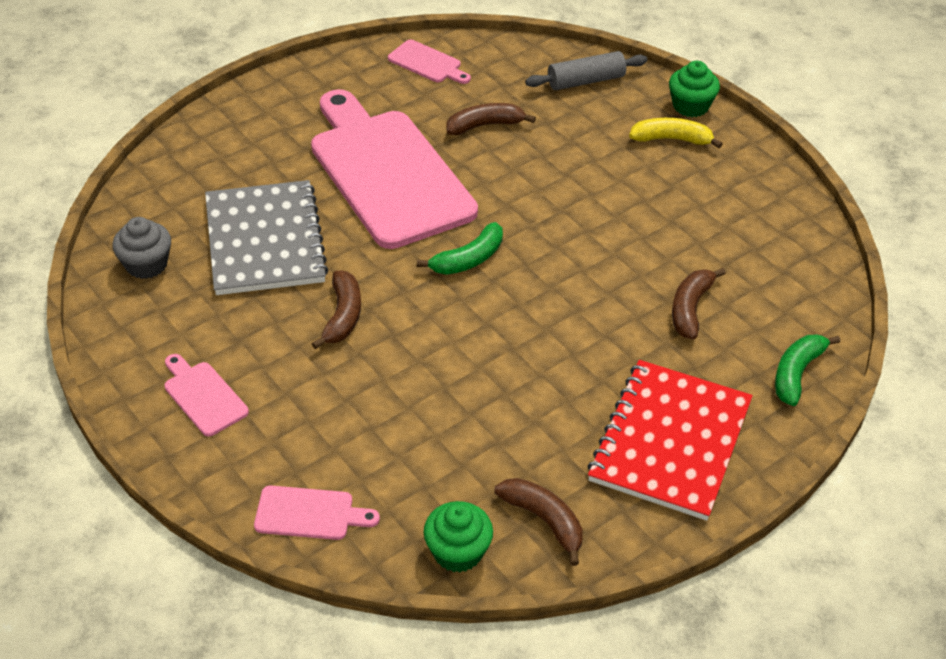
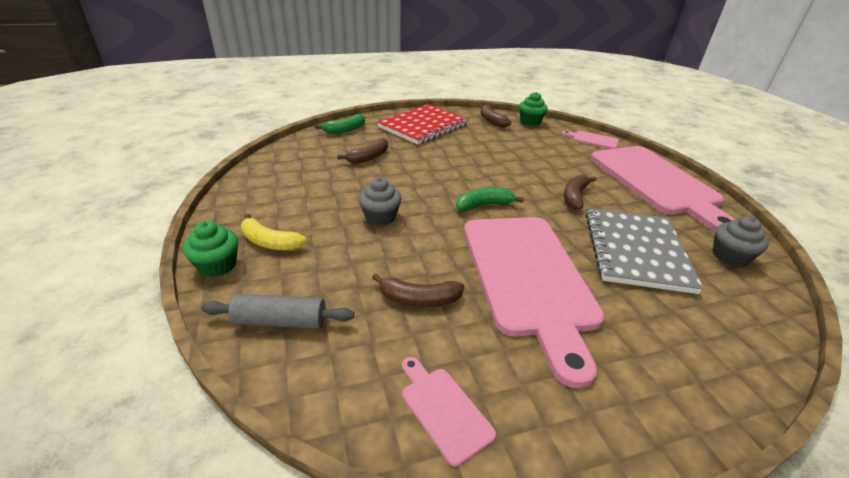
camera: 160 degrees left, 10 degrees down
pink cutting board [164,354,249,436] -> pink cutting board [591,146,736,232], size x2.46
none -> grey cupcake [358,177,401,226]

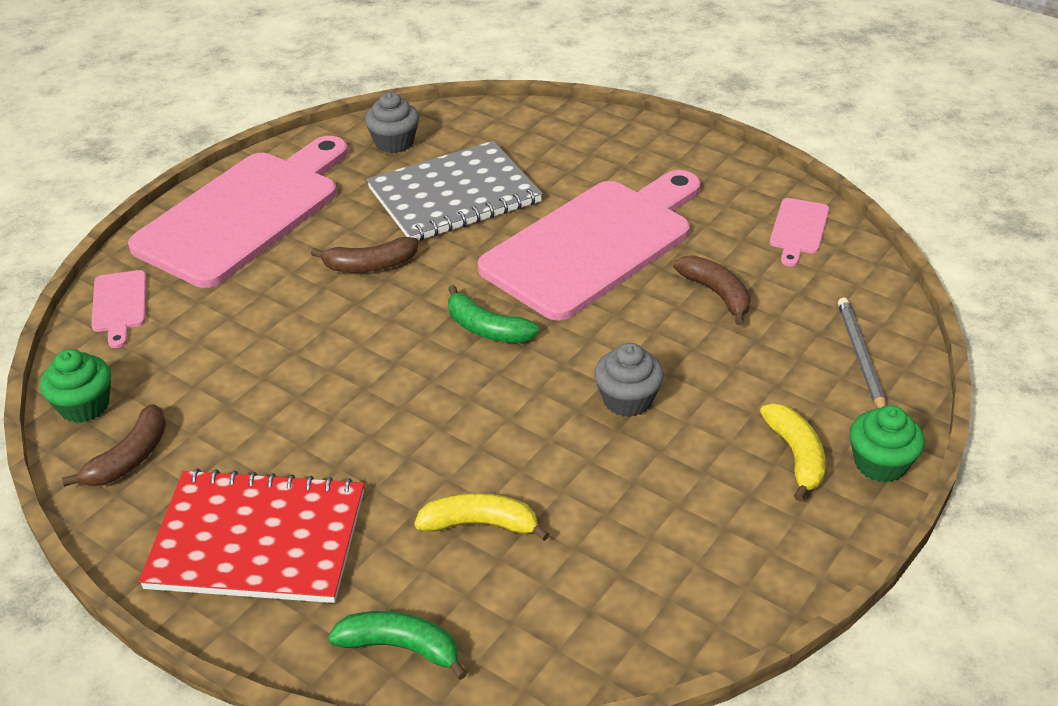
camera: 125 degrees left, 5 degrees up
grey rolling pin [201,294,354,329] -> grey pencil [838,297,886,408]
brown banana [338,138,388,164] -> yellow banana [414,493,549,541]

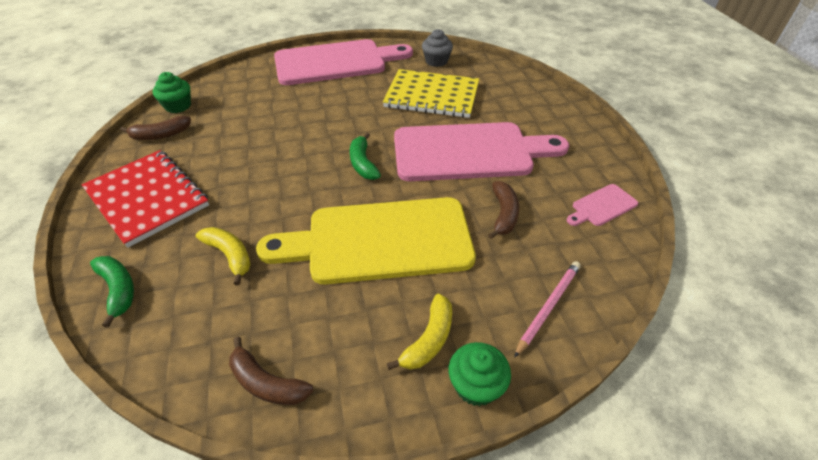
camera: 40 degrees right, 5 degrees up
pink cutting board [91,270,147,348] -> none
brown banana [311,237,418,273] -> brown banana moved to [229,337,313,405]
grey notebook [367,141,543,241] -> yellow notebook [383,69,479,118]
grey cupcake [594,343,664,417] -> yellow cutting board [256,197,476,284]
grey pencil [838,297,886,408] -> pink pencil [514,261,581,358]

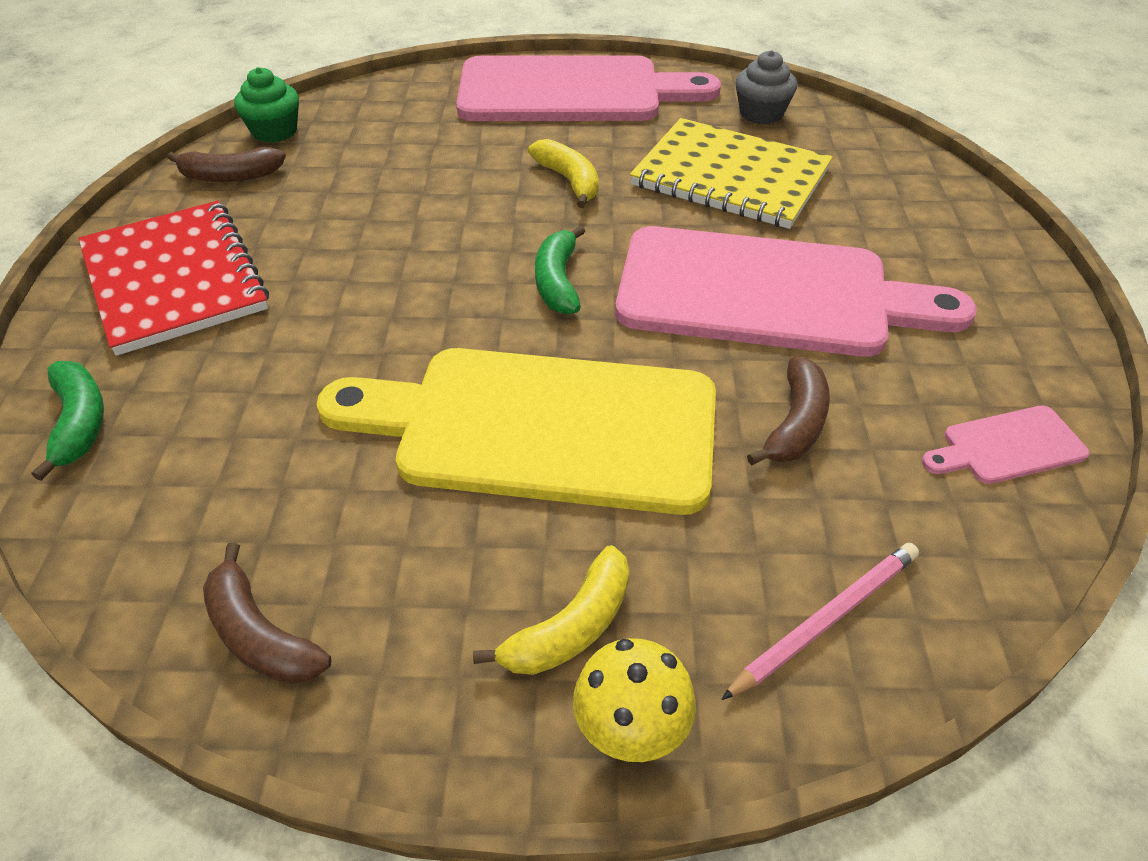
camera: 15 degrees right, 0 degrees up
yellow banana [196,227,251,285] -> yellow banana moved to [528,139,599,208]
green cupcake [449,342,511,406] -> yellow mushroom [573,638,696,762]

